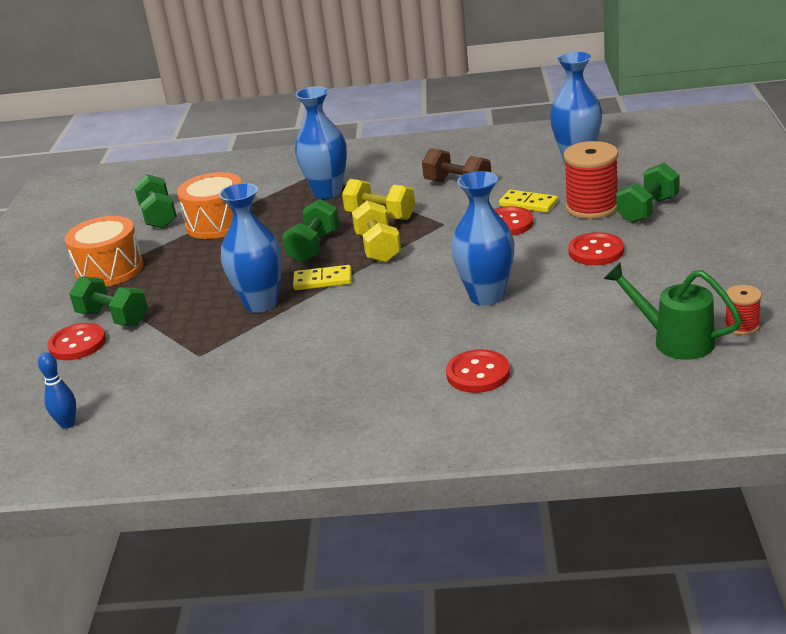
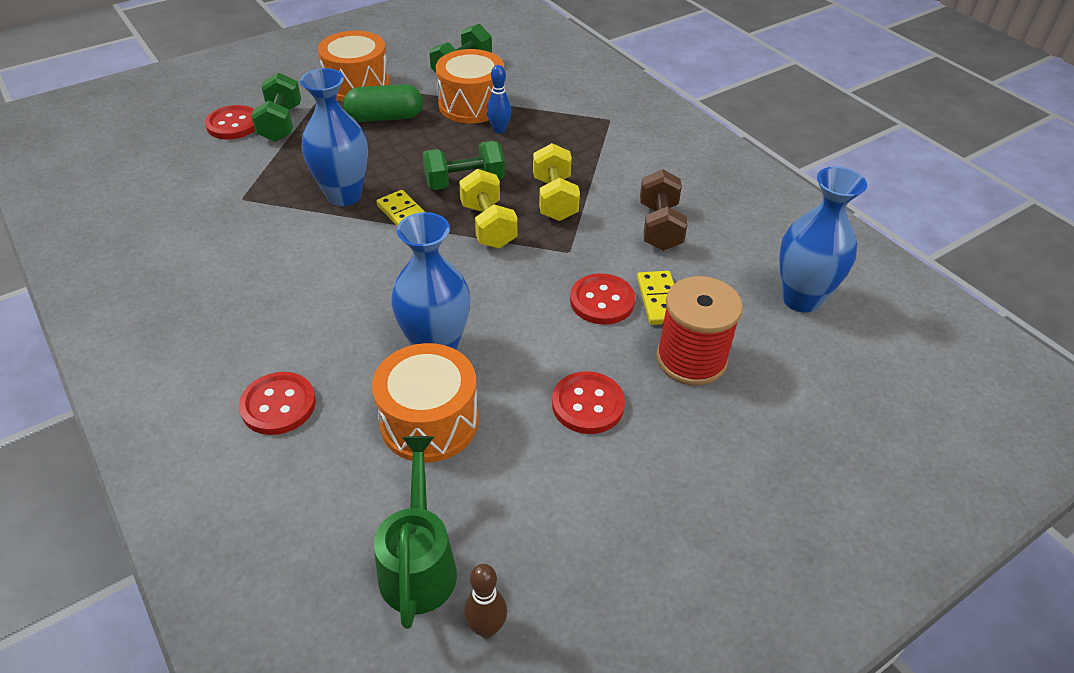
camera: 50 degrees right, 15 degrees up
blue bowling pin [38,352,76,429] -> blue bowling pin moved to [487,65,511,134]
blue vase [295,86,347,199] -> none
yellow dumbbell [352,201,401,263] -> yellow dumbbell turned 60 degrees counterclockwise [459,169,518,248]
green dumbbell [616,163,680,223] -> none
red spool [724,285,762,335] -> brown bowling pin [464,564,507,638]
none -> green capsule [343,84,423,122]
none -> orange drum [372,343,478,463]

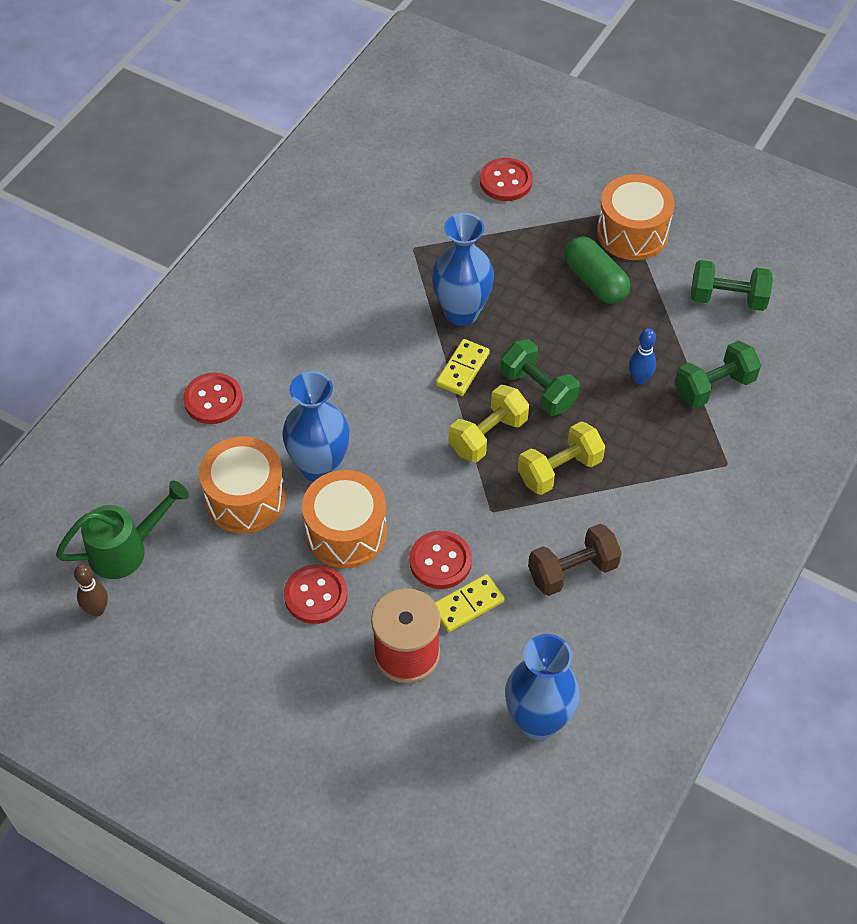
camera: 65 degrees right, 10 degrees up
green dumbbell [251,72,301,142] -> green dumbbell moved to [675,340,761,408]
orange drum [436,49,504,123] -> orange drum moved to [302,470,387,568]

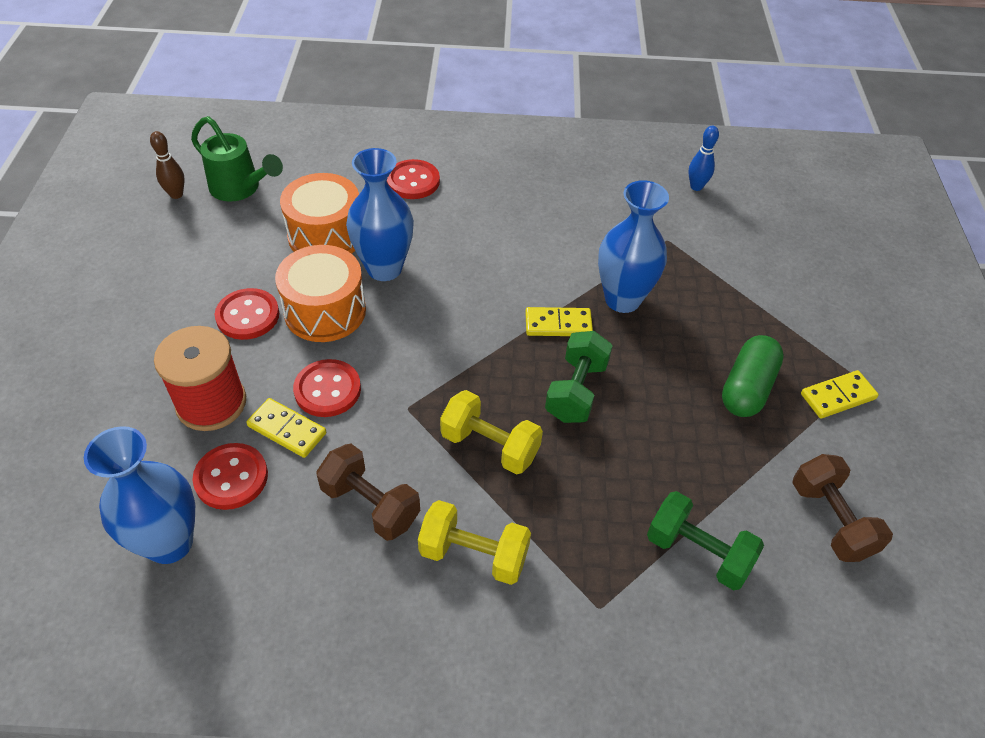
camera: 60 degrees right, 5 degrees down
yellow dumbbell [449,385,529,462] -> yellow dumbbell moved to [418,500,531,585]
red button [480,158,533,201] -> red button moved to [192,443,268,510]
orange drum [597,174,675,260] -> yellow domino [801,370,879,418]
blue bowling pin [629,328,656,385] -> blue bowling pin moved to [689,126,719,191]
green dumbbell [691,260,773,311] -> brown dumbbell [792,454,893,562]

